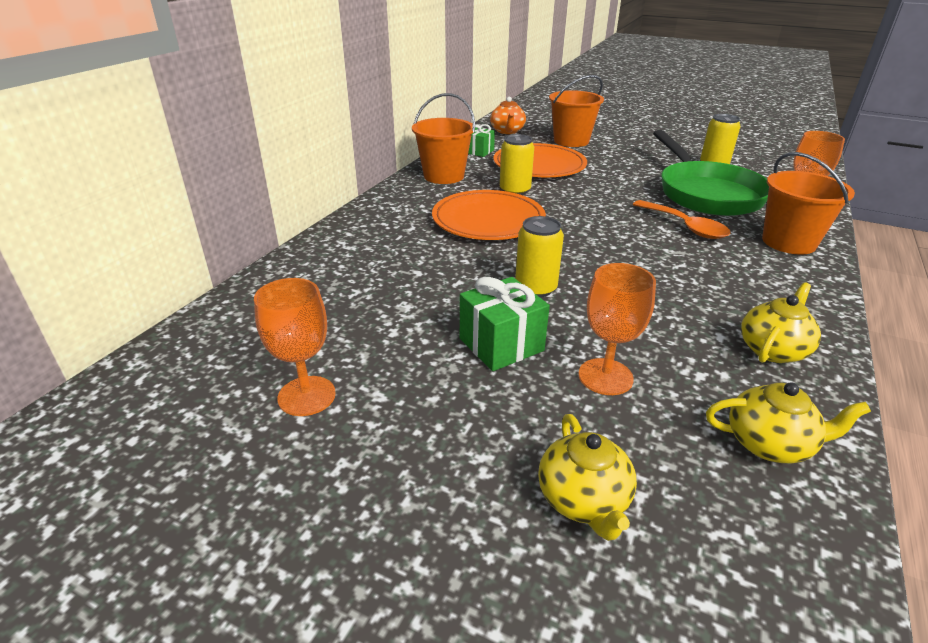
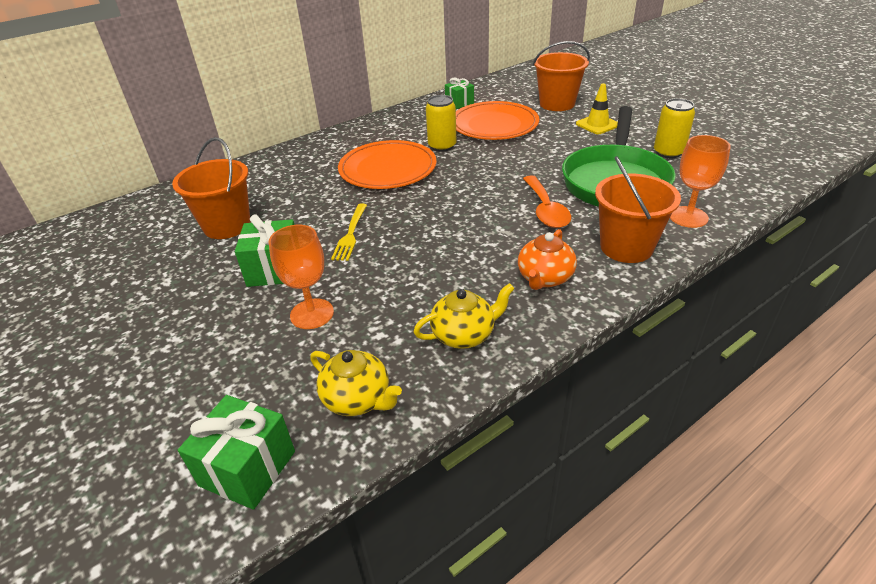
camera: 30 degrees right, 5 degrees up
orange goblet [254,278,336,416] -> none
orange bucket [412,93,475,184] -> orange bucket moved to [172,137,251,239]
orange teapot [490,97,526,134] -> orange teapot moved to [518,229,577,290]
yellow can [515,216,564,298] -> yellow fork [331,204,367,261]
yellow teapot [538,414,637,541] -> none
none -> green gift [178,395,295,510]
none -> yellow traffic cone [576,83,618,134]

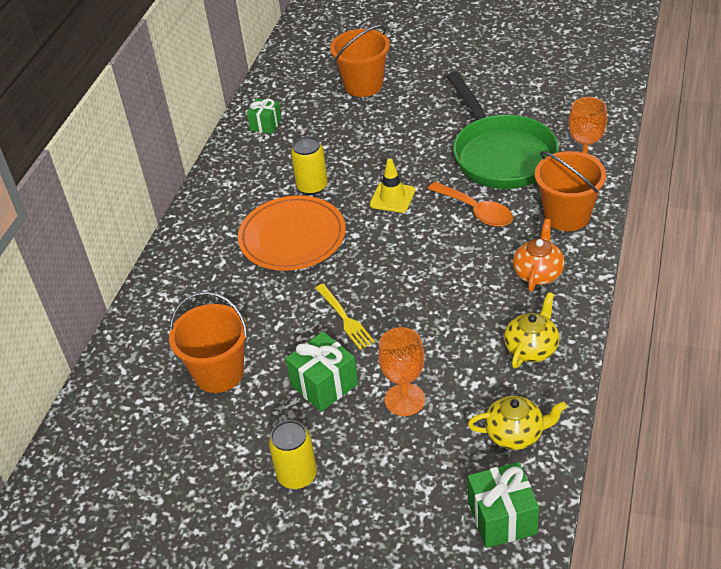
camera: 35 degrees left, 5 degrees up
orange plate [456,101,539,140] -> none
orange teapot [518,229,577,290] -> orange teapot turned 150 degrees counterclockwise [513,219,565,291]
yellow traffic cone [576,83,618,134] -> yellow traffic cone moved to [370,159,415,213]
yellow can [654,98,695,158] -> yellow can moved to [269,420,317,489]

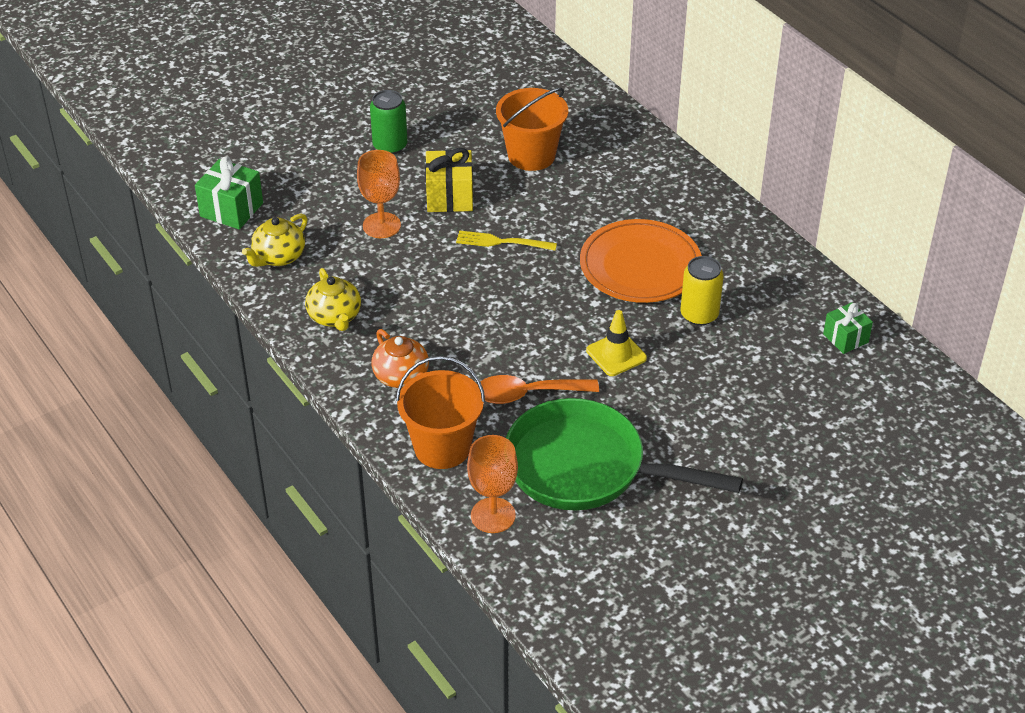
camera: 125 degrees right, 0 degrees up
yellow can [269,420,317,489] -> green can [370,90,407,154]
green gift [285,332,358,412] -> yellow gift [425,148,473,212]
orange bucket [330,25,390,97] -> none

